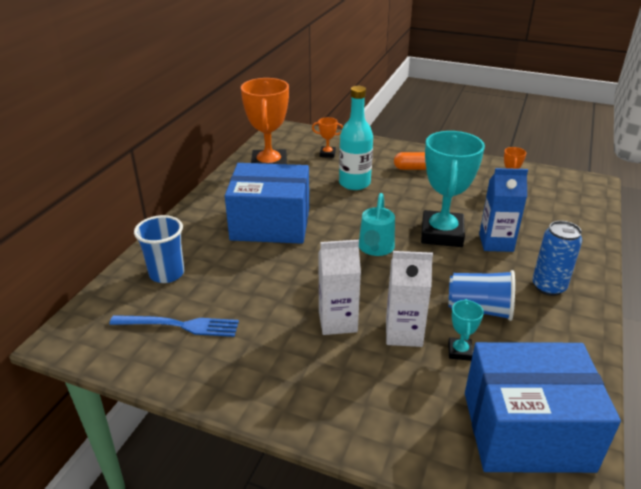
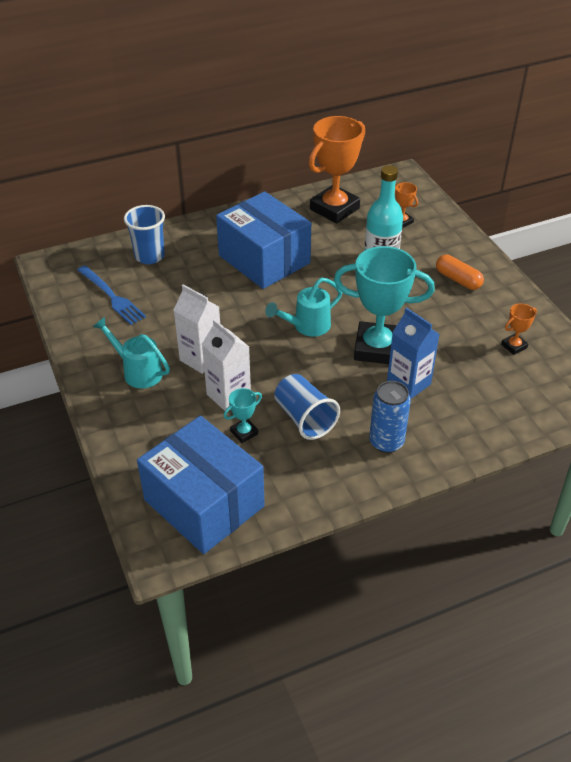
camera: 45 degrees right, 10 degrees up
turquoise trophy [421,131,485,247] -> turquoise trophy turned 45 degrees clockwise [334,246,435,364]
none -> turquoise watering can [93,317,170,388]

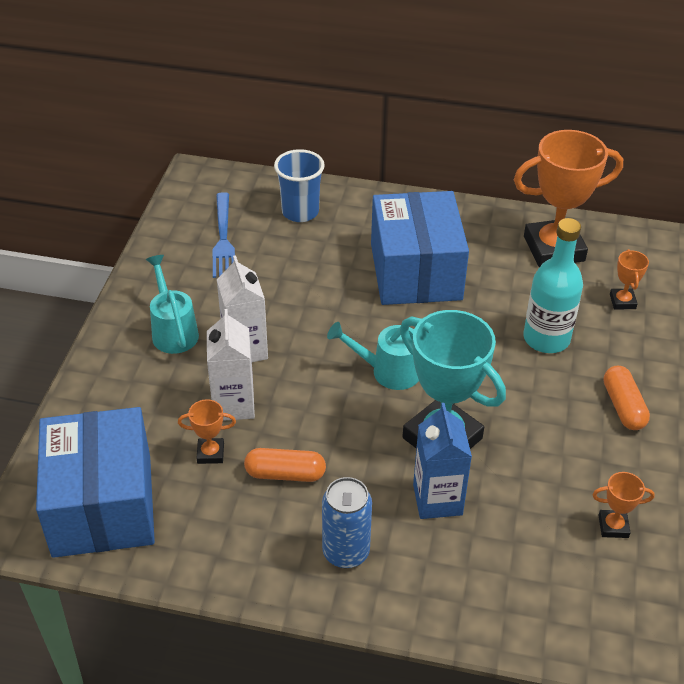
camera: 35 degrees right, 0 degrees up
turquoise trophy [224,388,262,443] -> orange trophy [178,399,236,464]
blue cup [274,374,340,440] -> orange capsule [244,448,326,482]

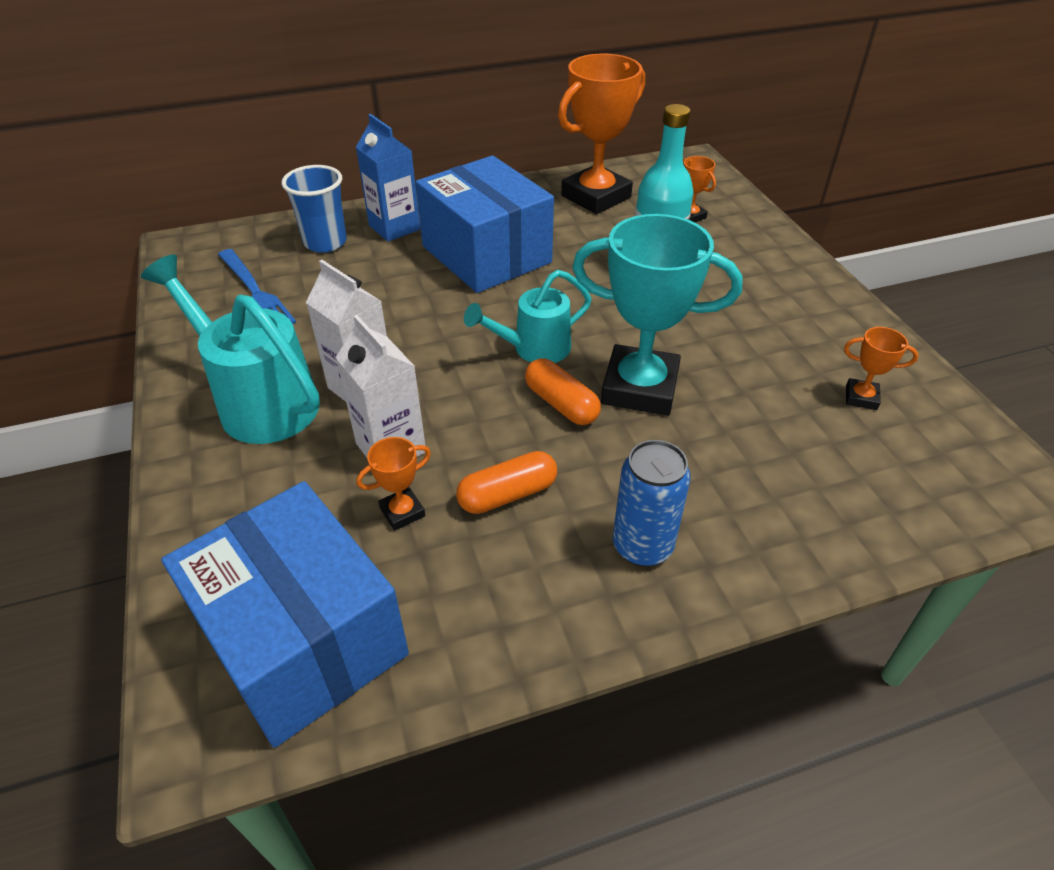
camera: 30 degrees left, 0 degrees up
turquoise watering can [146,255,199,354] -> turquoise watering can [141,254,320,444], size x1.59
blue carton [413,403,472,519] -> blue carton moved to [356,114,420,242]
orange trophy [592,472,655,538] -> orange trophy turned 45 degrees clockwise [844,327,919,410]
orange capsule [603,366,650,430] -> orange capsule moved to [525,358,601,425]

